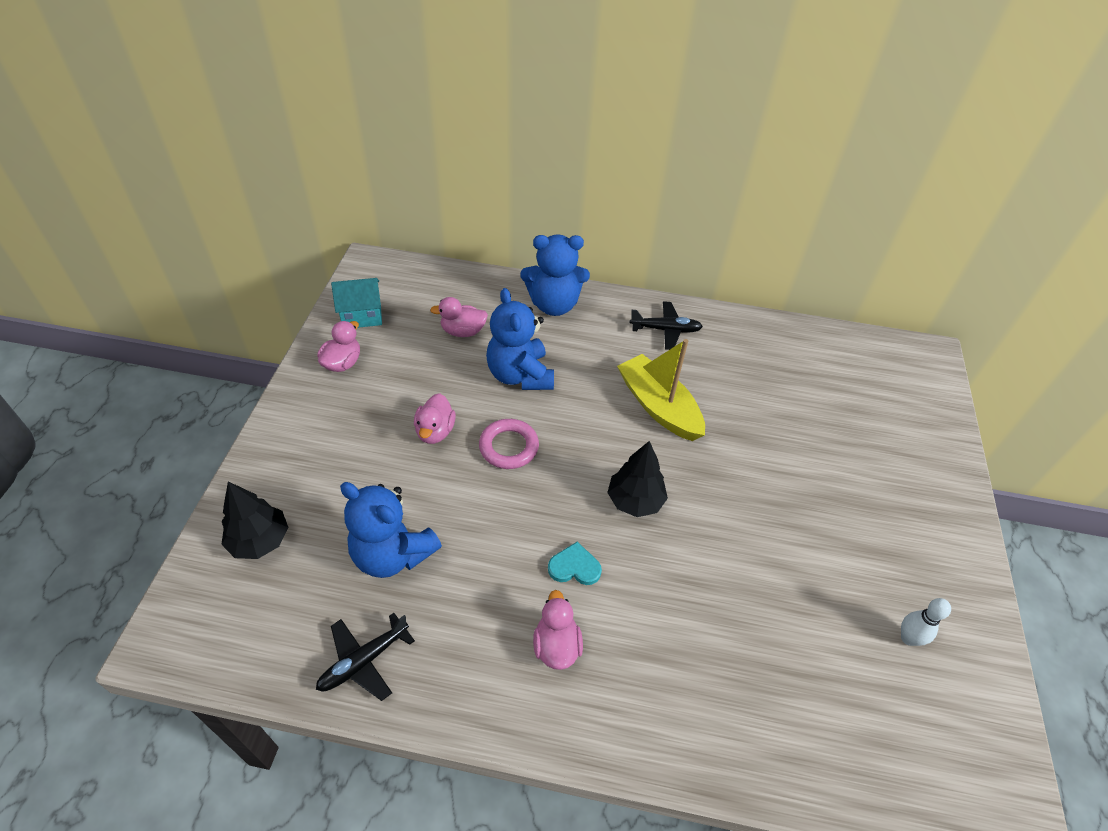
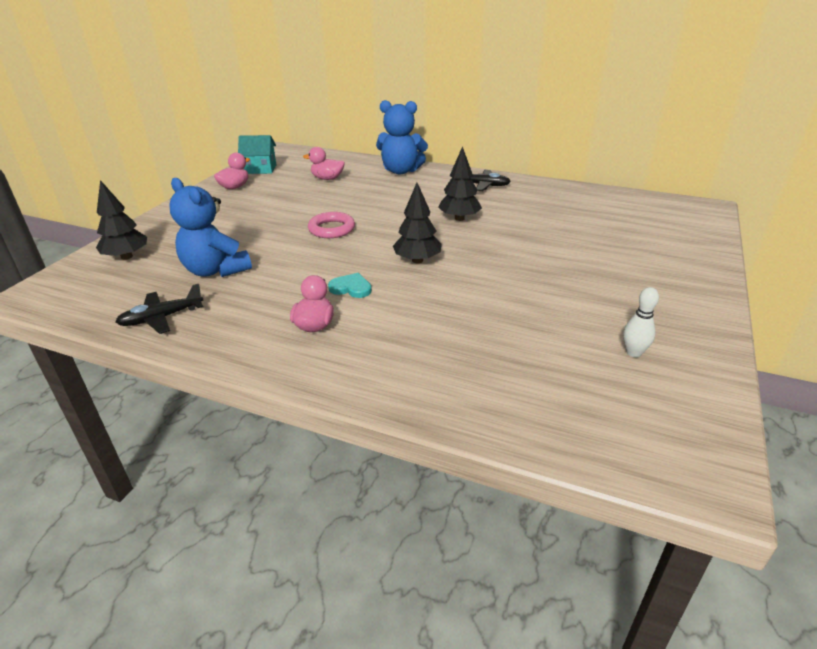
camera: 15 degrees right, 15 degrees down
pink duck [414,393,456,444] -> none
blue teddy bear [486,288,554,390] -> none
yellow boat [617,339,705,441] -> black tree [438,146,482,221]

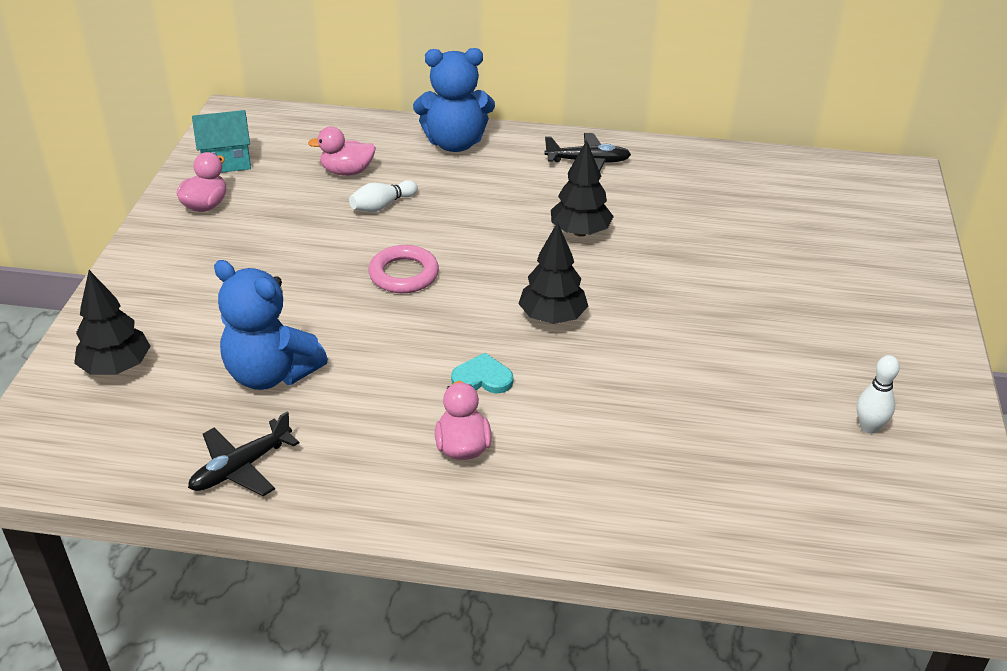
camera: 15 degrees left, 5 degrees up
none -> white bowling pin [349,180,418,212]

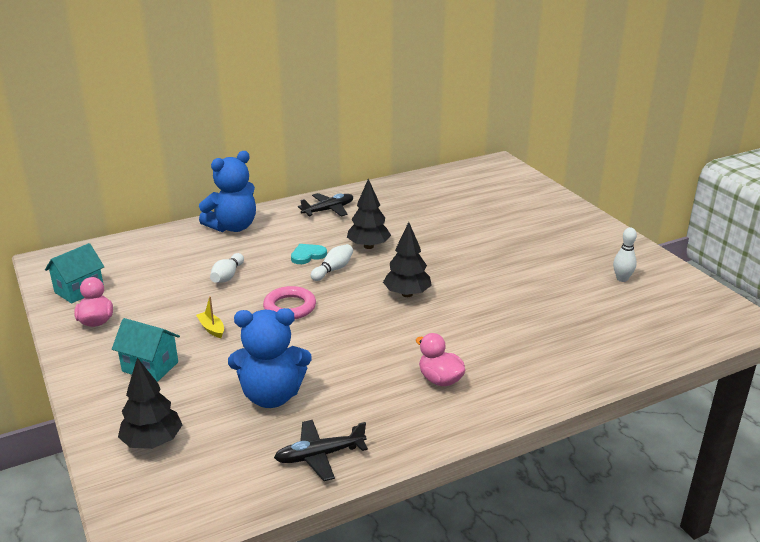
camera: 35 degrees left, 10 degrees down
black plane [188,411,299,496] -> black plane turned 60 degrees clockwise [274,420,368,481]
pink duck [308,127,376,176] -> none
turquoise heart [451,353,514,393] -> turquoise heart moved to [291,244,327,264]
none -> turquoise house [112,318,180,382]
none -> yellow boat [196,296,224,338]
none -> white bowling pin [311,244,353,281]

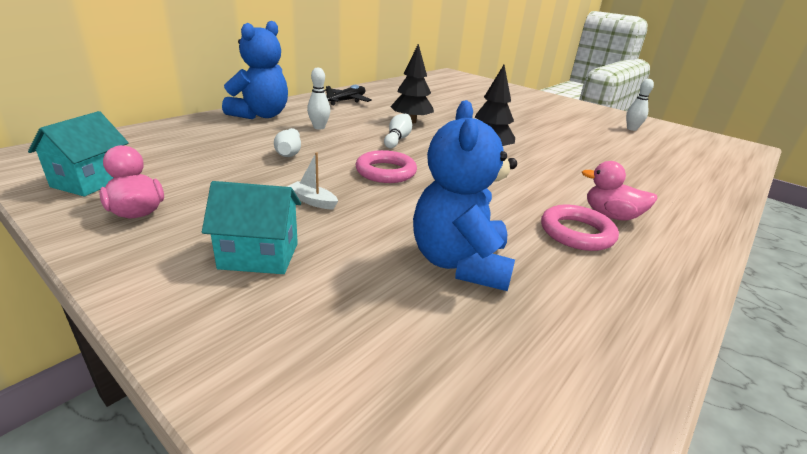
camera: 25 degrees left, 0 degrees up
black tree [118,358,182,449] -> none
yellow boat [196,296,224,338] -> white boat [287,152,338,210]
blue teddy bear [228,308,312,408] -> blue teddy bear turned 120 degrees clockwise [413,100,517,291]
black plane [274,420,368,481] -> none
turquoise heart [291,244,327,264] -> none
none -> white bowling pin [307,68,330,130]
none -> pink ring [541,205,619,251]

